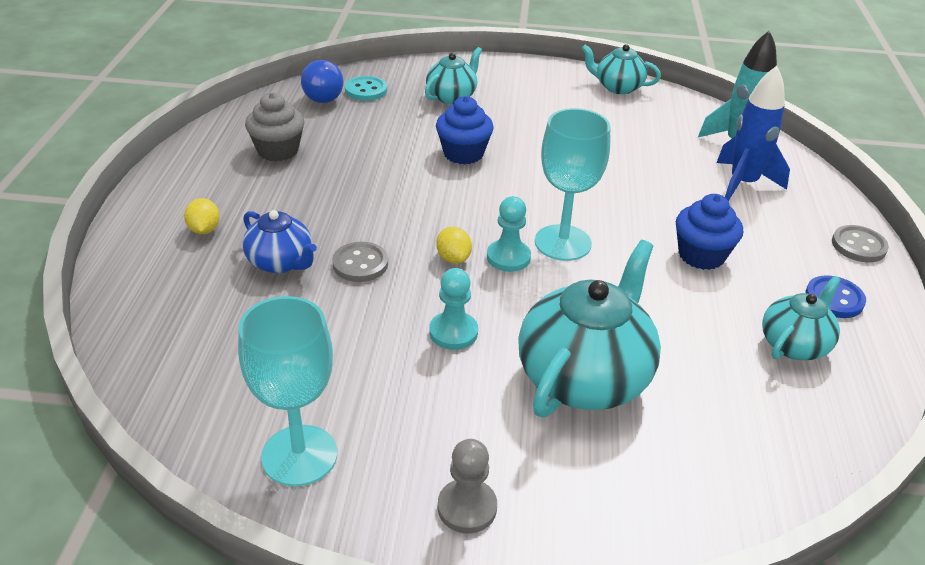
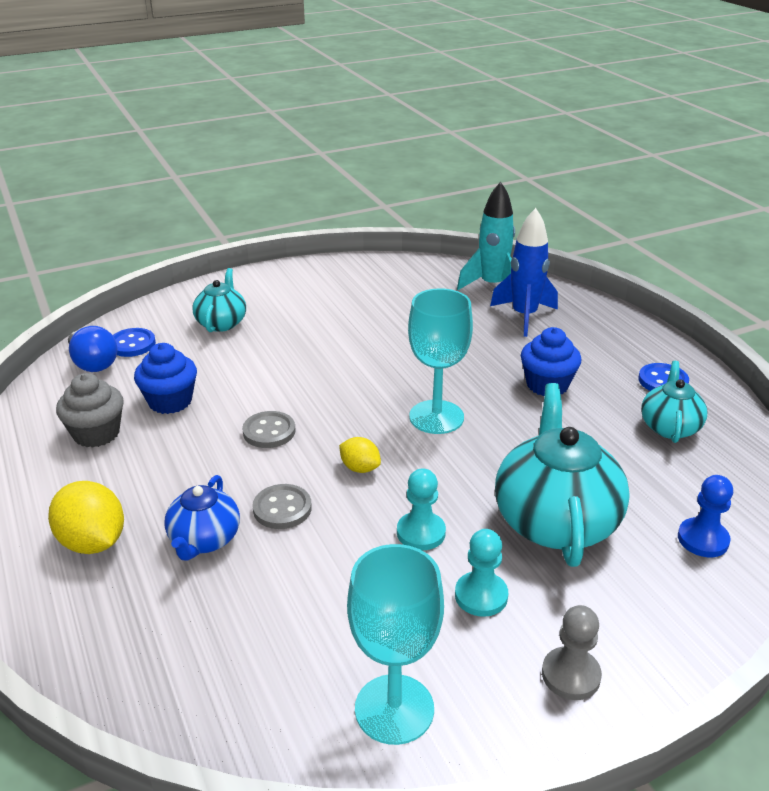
camera: 30 degrees left, 5 degrees down
yellow lemon [184,198,220,234] -> yellow lemon [48,481,124,554], size x1.76
blue teapot [243,210,317,273] -> blue teapot turned 90 degrees clockwise [164,475,240,561]
turquoise button [345,76,387,101] -> blue button [113,328,156,357]
blue cupcake [436,96,494,165] -> blue cupcake moved to [134,343,197,414]
turquoise pawn [487,196,531,272] -> turquoise pawn moved to [455,529,508,617]
turquoise teapot [581,44,661,94] -> none
grey button [832,225,889,263] -> grey button moved to [242,411,295,448]
none -> blue pawn [678,475,733,557]

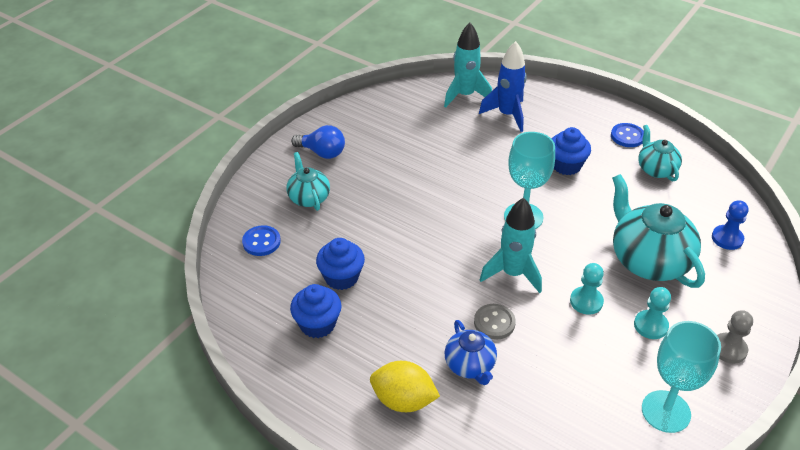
camera: 30 degrees left, 10 degrees up
grey cupcake [56,373,124,448] -> blue cupcake [290,284,342,338]
blue light bulb [68,326,117,372] -> blue light bulb moved to [291,125,345,159]
grey button [242,411,295,448] -> none
yellow lemon [339,437,381,473] -> turquoise rocket [480,198,542,293]

